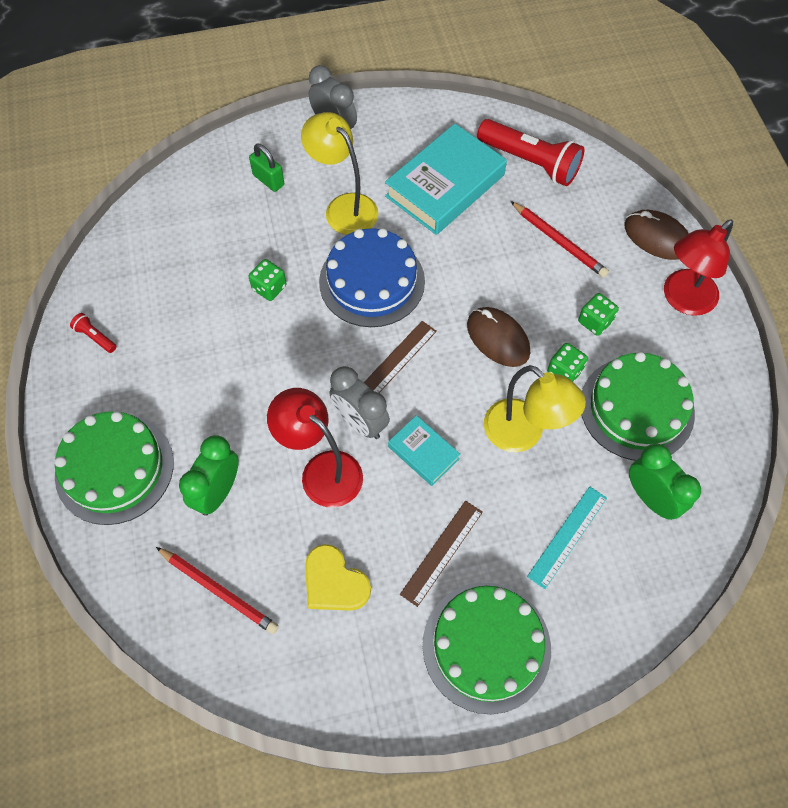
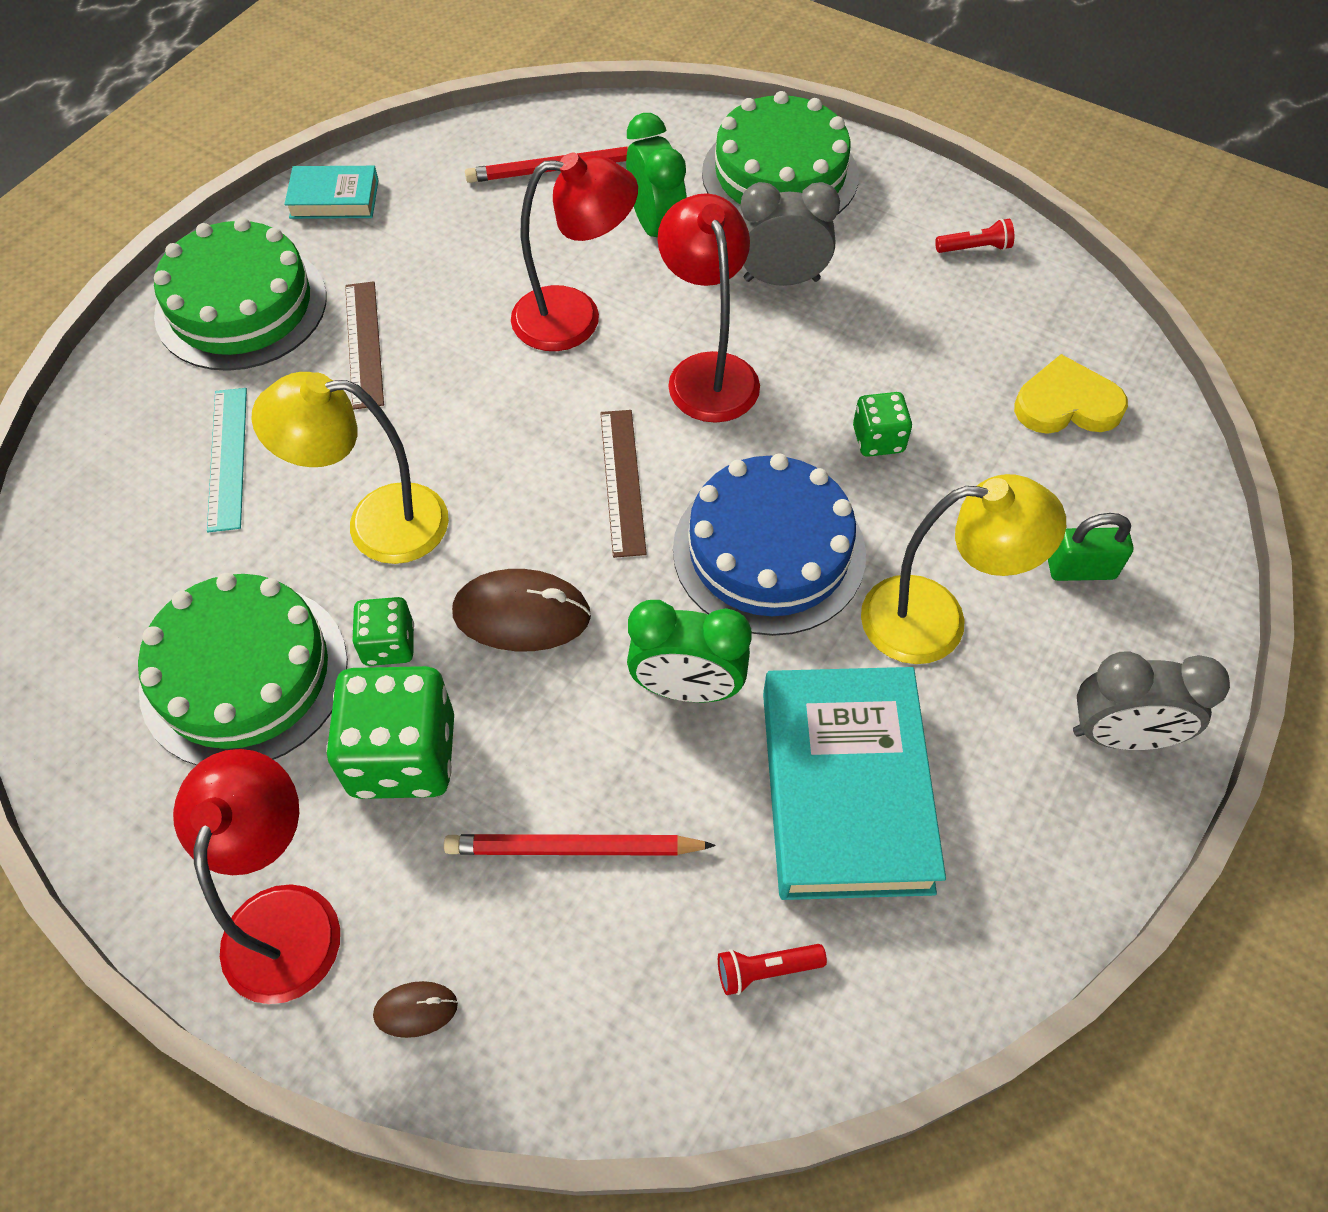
camera: 135 degrees right, 5 degrees down
yellow heart [305,544,371,611] -> yellow heart moved to [1014,354,1128,434]
grey clock [329,366,390,439] -> grey clock moved to [740,182,840,286]
turquoise book [388,415,460,486] -> turquoise book moved to [285,166,379,219]
red flashlight [477,119,584,186] -> red flashlight [718,944,827,995], size x0.42
green dice [578,293,619,336] -> green dice [326,666,454,799], size x1.88
brown mouse [624,210,689,260] -> brown mouse [373,981,458,1038], size x0.51
green clock [629,444,701,520] -> green clock moved to [627,600,752,702]
none -> red lamp [657,193,760,423]

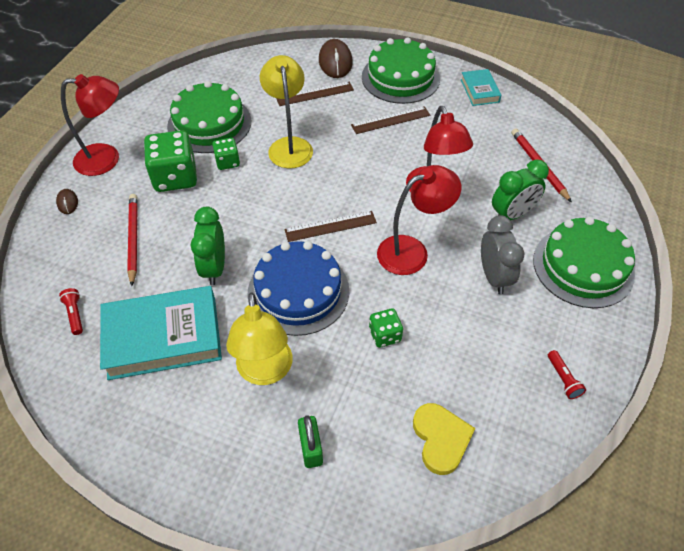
camera: 80 degrees right, 5 degrees down
turquoise ruler [207,388,247,532] -> brown ruler [276,82,354,106]
brown mouse [452,569,591,651] -> brown mouse moved to [319,39,353,78]
grey clock [1073,651,1230,750] -> none

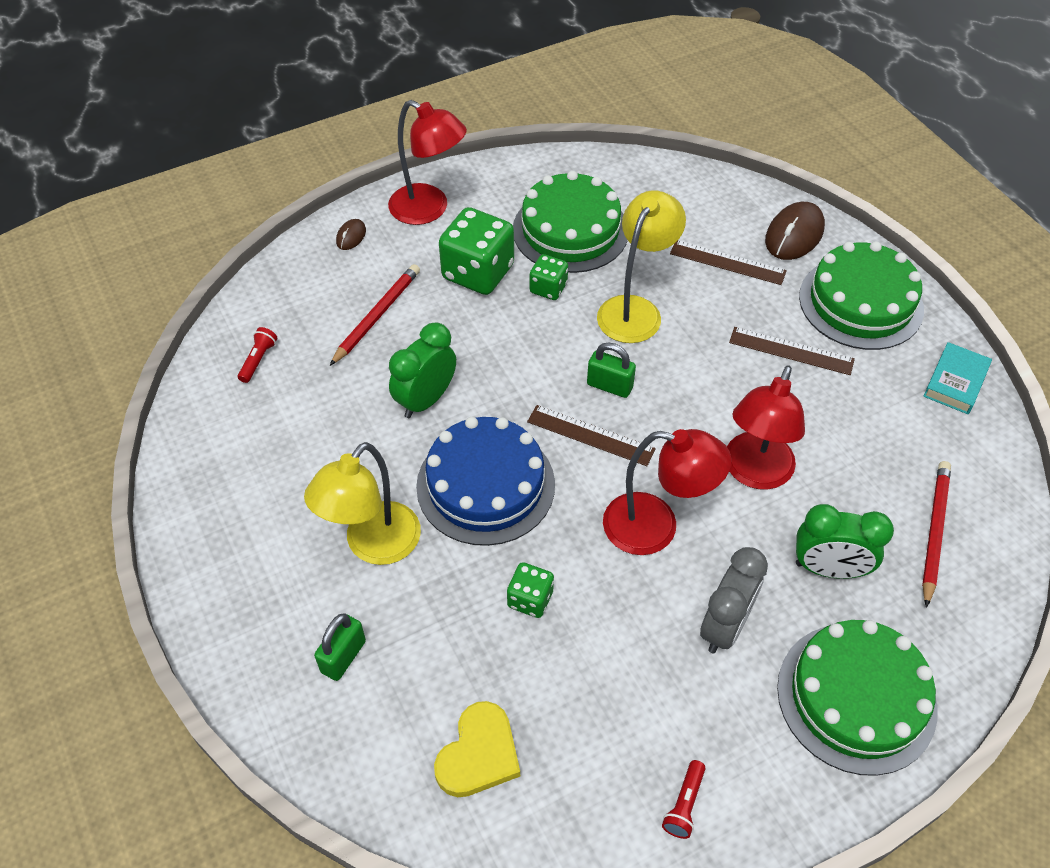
camera: 40 degrees right, 0 degrees up
turquoise book [100,286,222,380] -> none
none -> green padlock [587,343,636,398]

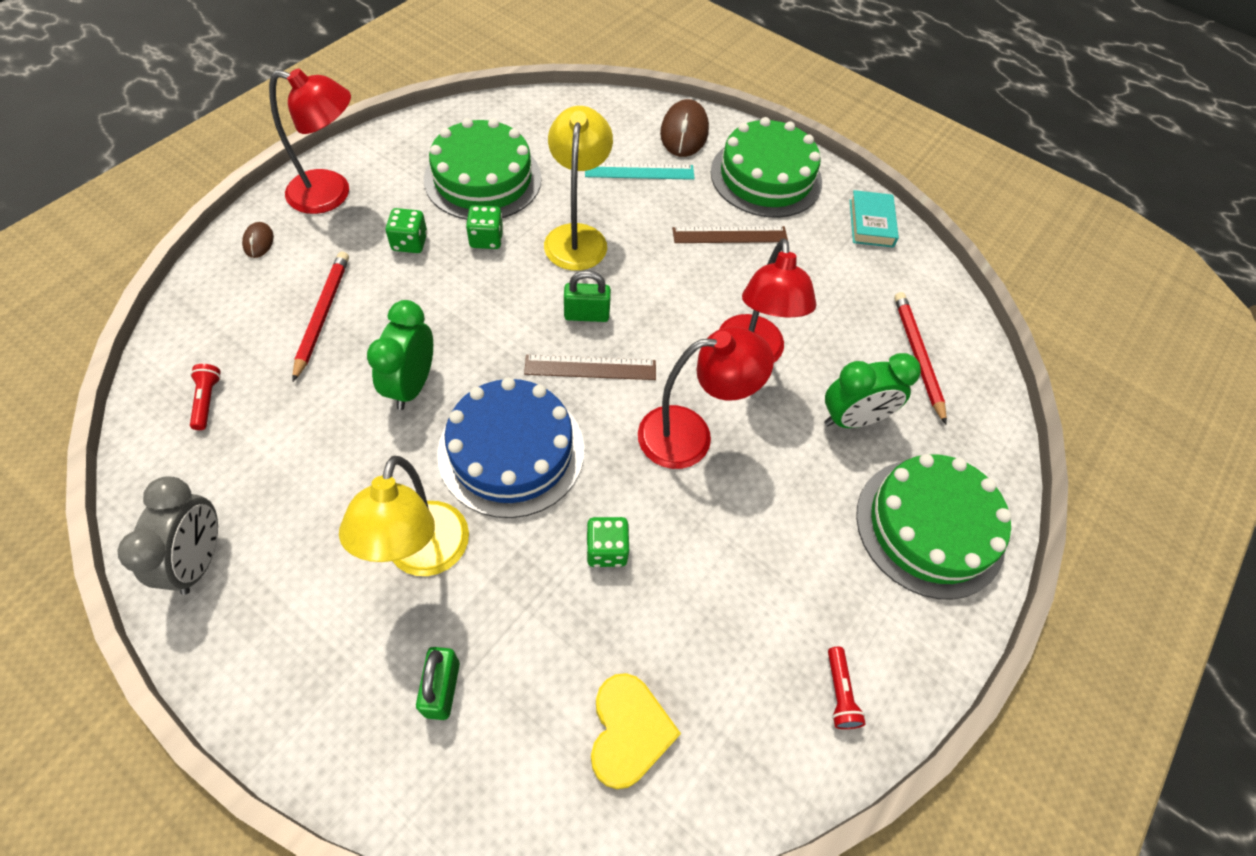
camera: 30 degrees left, 5 degrees up
green dice [439,207,514,295] -> green dice [386,208,427,253], size x0.53
brown ruler [670,240,787,285] -> turquoise ruler [585,163,695,180]
grey clock [700,547,768,653] -> grey clock moved to [118,476,218,595]

